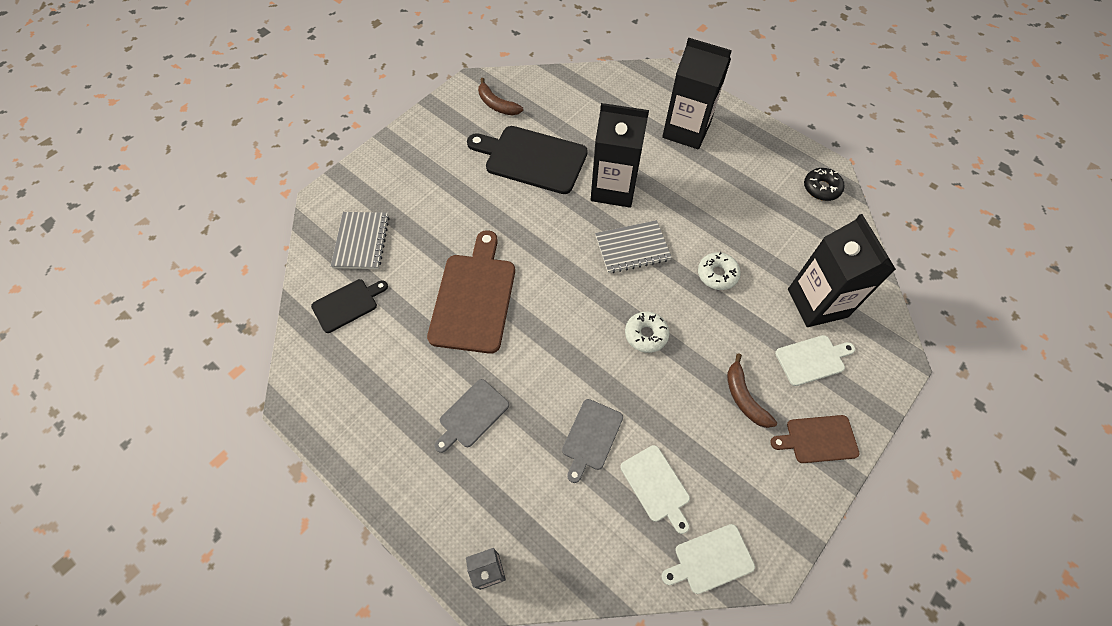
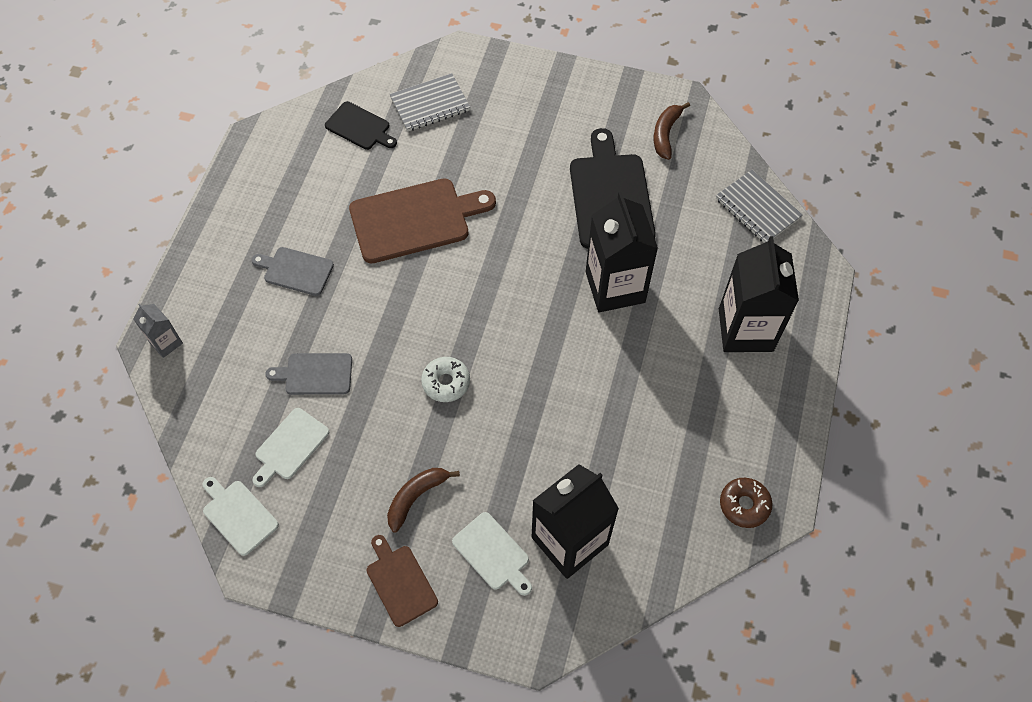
camera: 65 degrees right, 0 degrees up
grey notebook [595,220,672,273] -> grey notebook moved to [716,170,803,243]
white donut [698,252,741,290] -> none
black donut [804,168,844,201] -> brown donut [720,478,773,528]

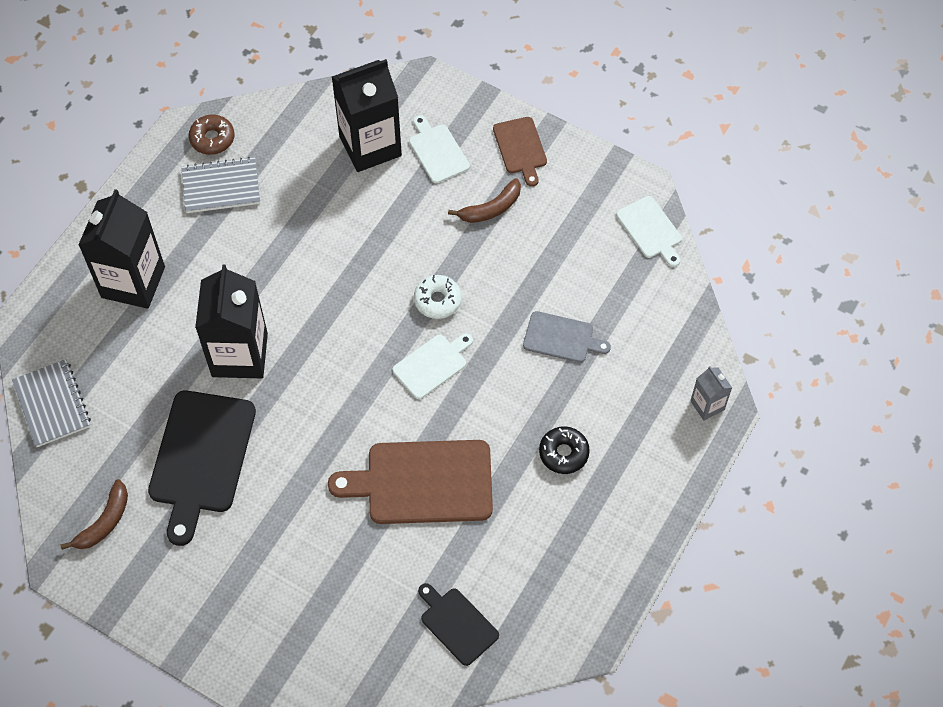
camera: 165 degrees left, 0 degrees up
grey cutting board [251,247,334,296] -> black donut [539,426,590,474]
white cutting board [252,408,329,487] -> white cutting board moved to [393,333,473,399]
grey notebook [390,73,470,132] -> grey notebook moved to [181,157,260,213]

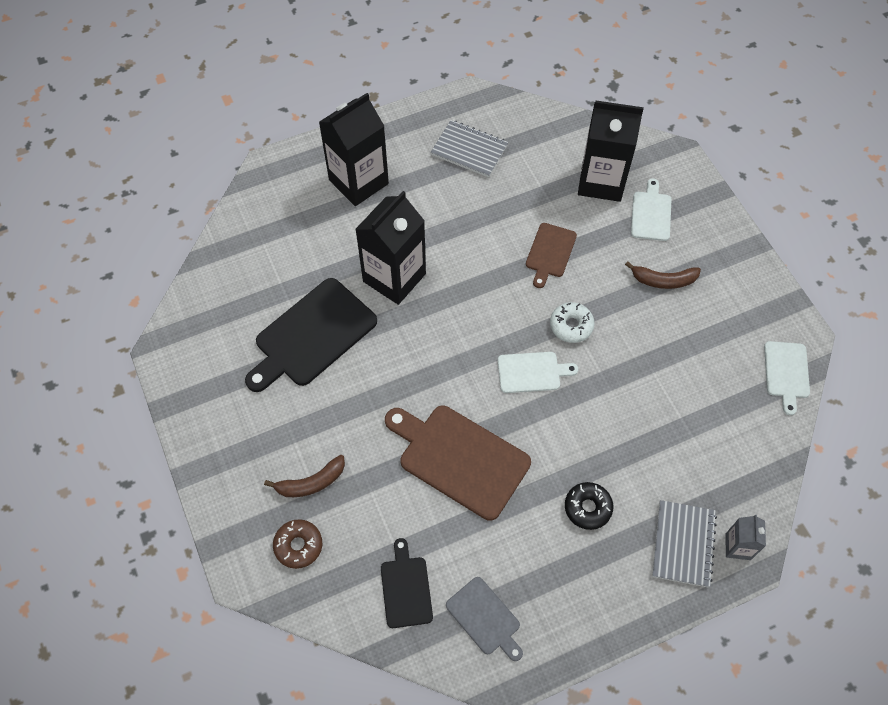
camera: 35 degrees right, 0 degrees up
grey notebook [12,359,91,447] -> grey notebook moved to [652,500,717,587]
brown banana [60,479,128,550] -> brown banana moved to [264,455,345,497]
brown donut [189,115,235,155] -> brown donut moved to [273,519,322,569]
brown cutting board [493,117,547,187] -> brown cutting board moved to [526,223,577,288]
grey cutting board [523,311,611,363] -> grey cutting board moved to [446,577,523,661]

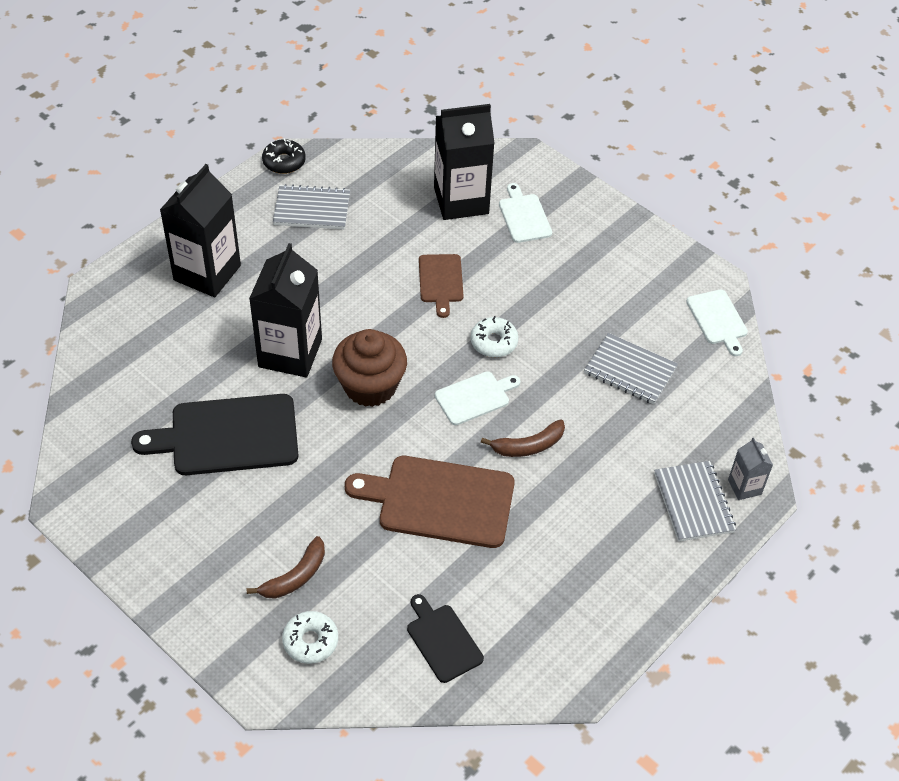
camera: 25 degrees left, 10 degrees down
black cutting board [245,278,377,392] -> black cutting board turned 60 degrees clockwise [131,394,299,475]
brown donut [273,519,322,569] -> white donut [282,611,338,664]
grey cutting board [446,577,523,661] -> none
black donut [565,482,613,530] -> black donut moved to [262,139,306,174]
brown banana [625,261,701,289] -> brown banana moved to [481,419,565,457]
none -> brown cupcake [332,329,407,407]
none -> grey notebook [584,333,678,404]

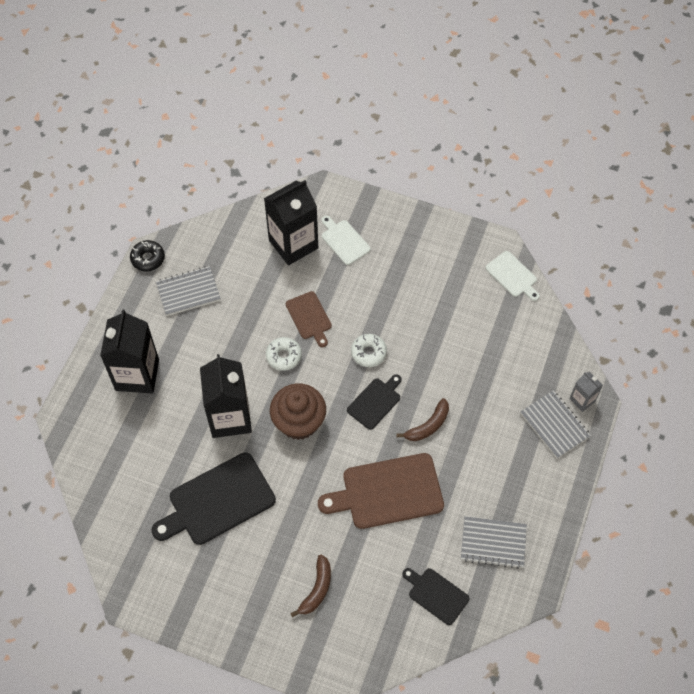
camera: 20 degrees left, 10 degrees up
white donut [282,611,338,664] -> white donut moved to [266,337,302,371]
white cutting board [435,371,520,425] -> black cutting board [347,374,402,430]
grey notebook [584,333,678,404] -> grey notebook moved to [461,516,527,569]

